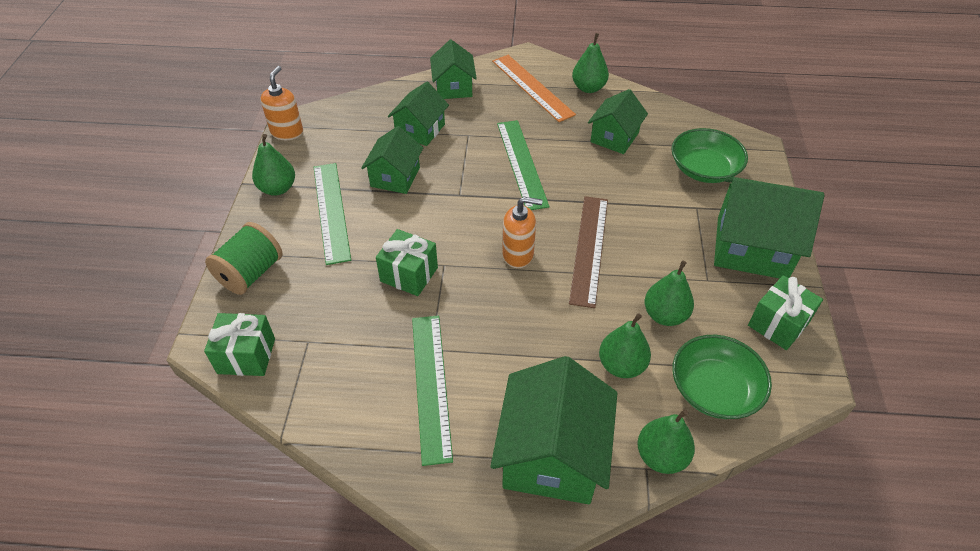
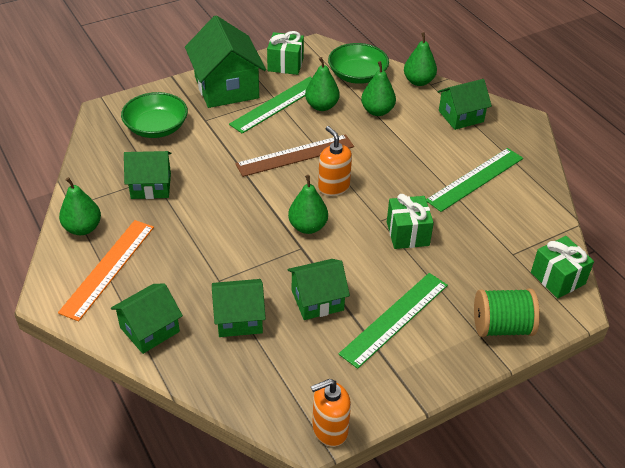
camera: 125 degrees left, 5 degrees down
green pear [252,134,295,196] -> green pear moved to [288,175,328,234]
green house [491,356,617,504] -> green house [437,79,492,130], size x0.61
green ruler [497,120,549,210] -> green ruler moved to [229,77,312,134]

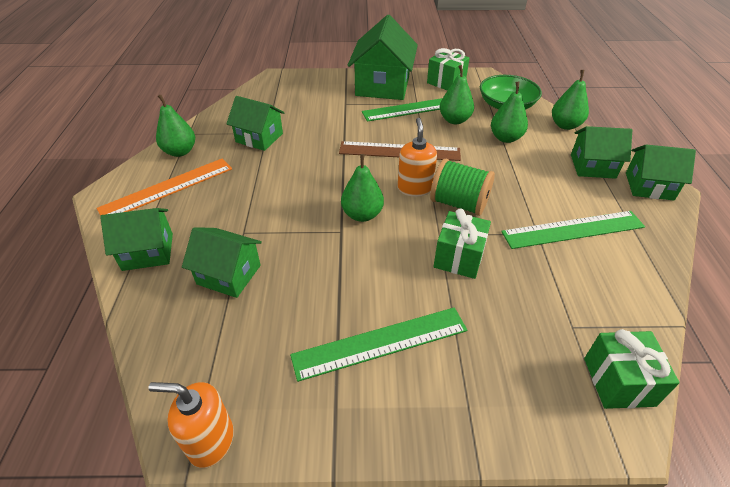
camera: 30 degrees right, 0 degrees up
green bowl [121,92,188,138] -> none
green house [287,259,350,320] -> green house moved to [626,145,696,201]
green spool [474,288,540,337] -> green spool moved to [430,159,495,216]

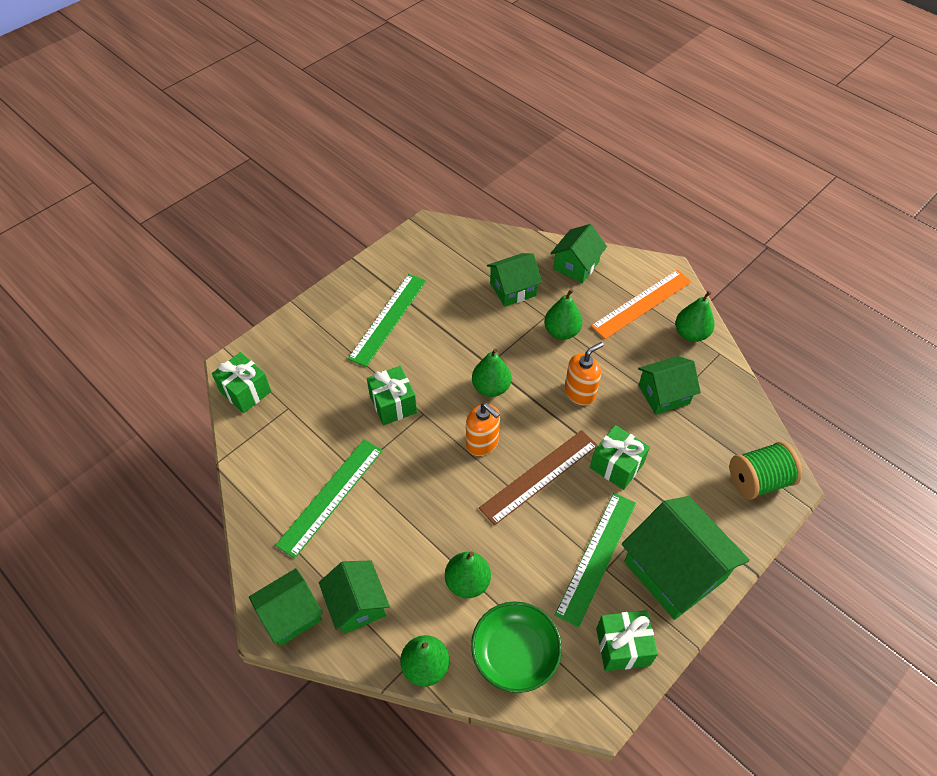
camera: 135 degrees right, 10 degrees up
orange ruler [96,158,232,216] -> orange ruler turned 45 degrees clockwise [591,270,692,339]
orange soap dispenser [148,382,234,468] -> orange soap dispenser moved to [565,342,604,405]
green spool [430,159,495,216] -> green spool moved to [730,441,802,500]
green pear [440,65,474,124] -> green pear moved to [544,289,582,340]
green house [571,126,632,179] -> green house turned 75 degrees counterclockwise [319,560,390,634]
none -> green gift [590,425,650,490]

